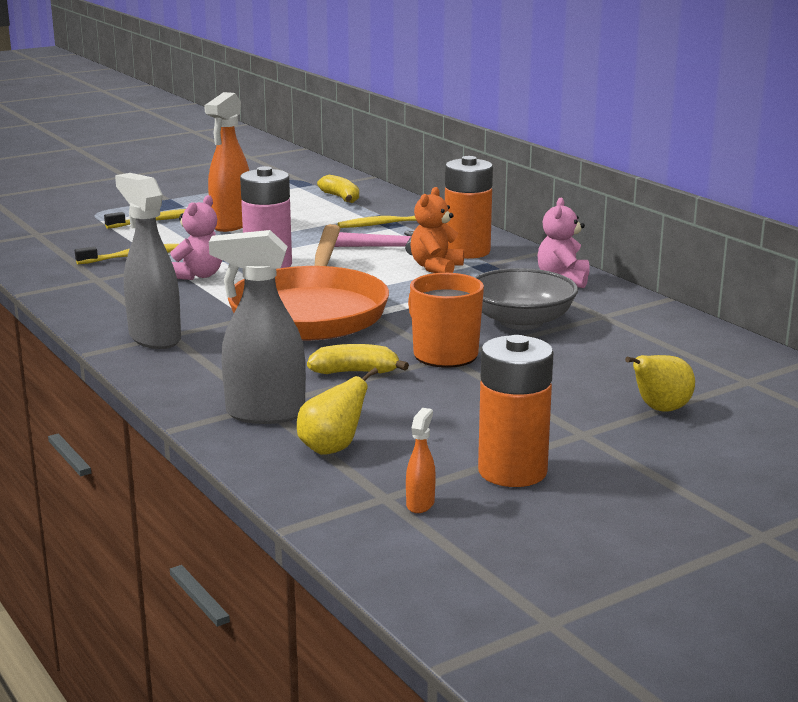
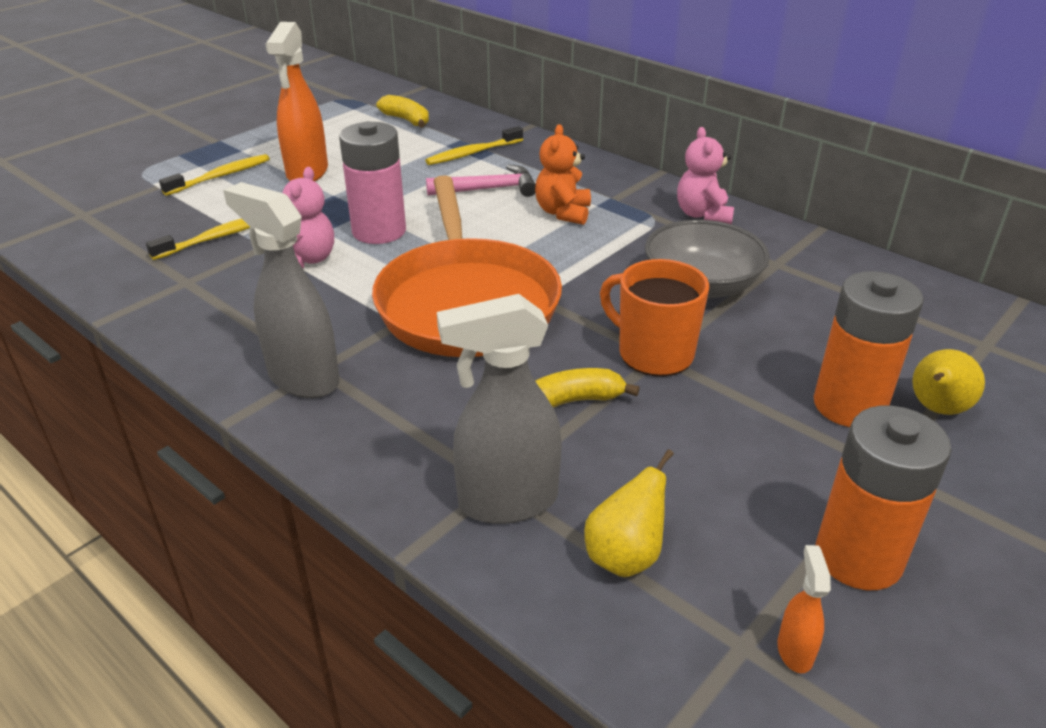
camera: 15 degrees left, 15 degrees up
orange battery [445,156,493,259] -> orange battery moved to [814,271,924,427]

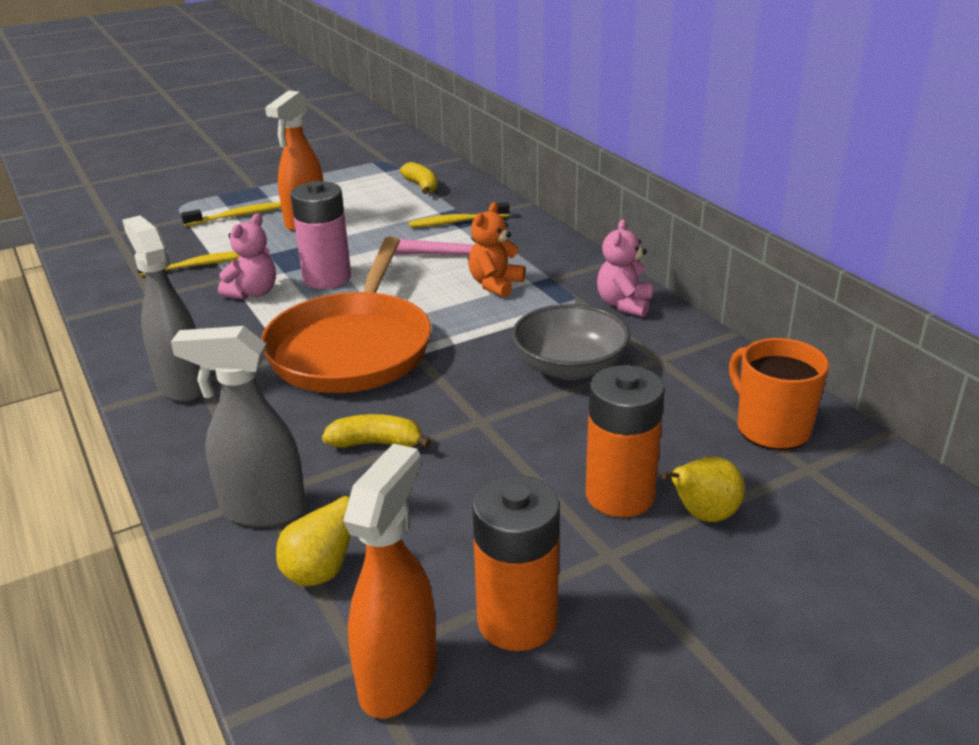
camera: 20 degrees right, 5 degrees down
orange mug [600,259,709,377] -> orange mug moved to [729,338,829,450]
orange spray bottle [777,545,831,674] -> orange spray bottle [343,443,437,719], size x2.20

